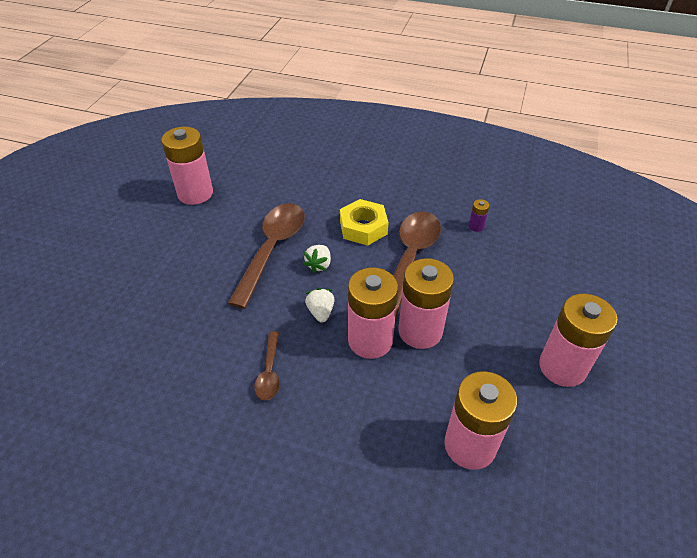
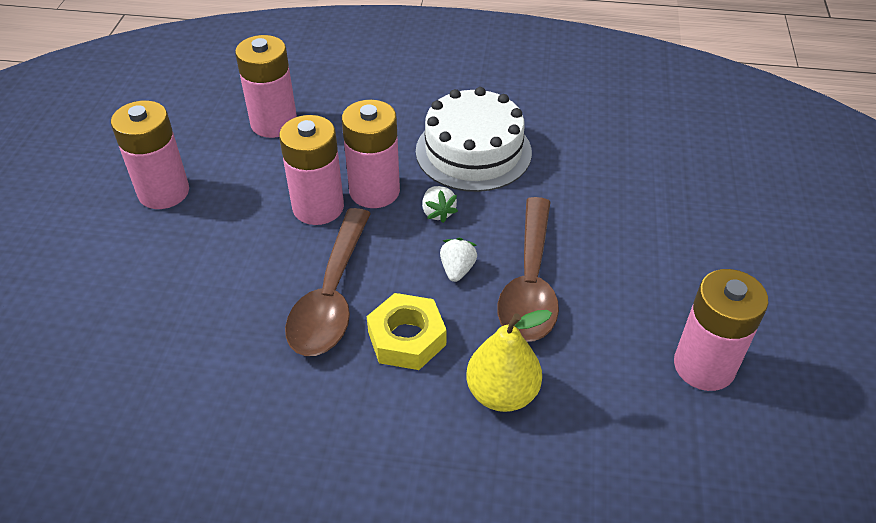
camera: 170 degrees right, 0 degrees up
brown spoon [254,331,280,401] -> white cake [416,87,532,192]
purple battery [469,199,490,232] -> none
none -> yellow pear [466,310,552,412]

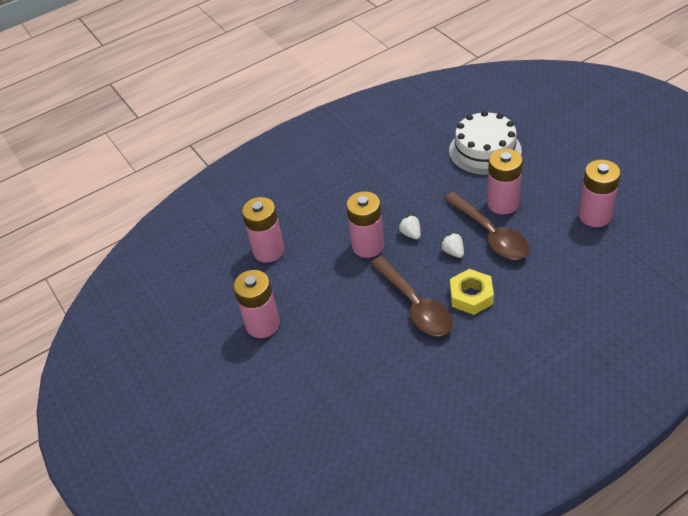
camera: 35 degrees left, 0 degrees up
pink battery [279,115,344,225] -> pink battery moved to [487,148,523,214]
white cake [416,87,532,192] -> white cake moved to [449,111,522,175]
white strawberry [422,186,458,223] -> white strawberry turned 150 degrees counterclockwise [398,215,421,239]
yellow pear [466,310,552,412] -> none

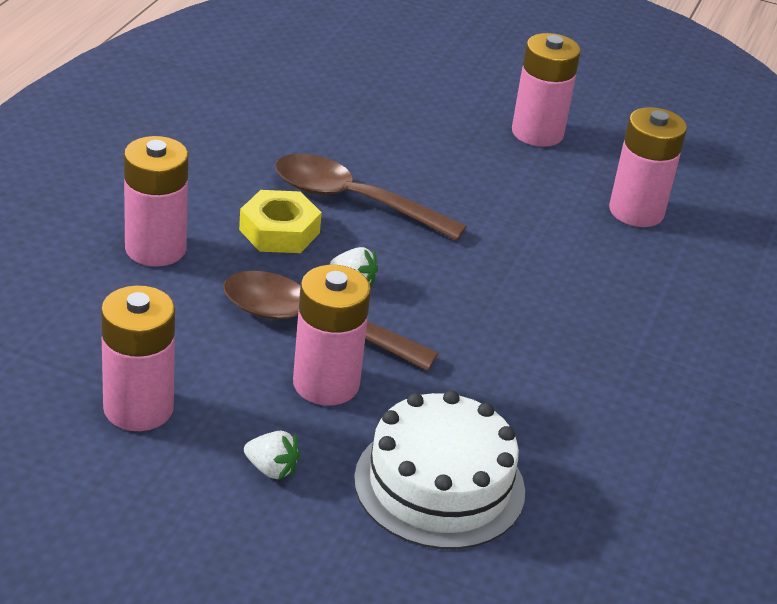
camera: 135 degrees right, 10 degrees down
pink battery [346,191,384,258] -> pink battery moved to [124,136,188,266]
white strawberry [398,215,421,239] -> white strawberry moved to [244,431,300,480]

